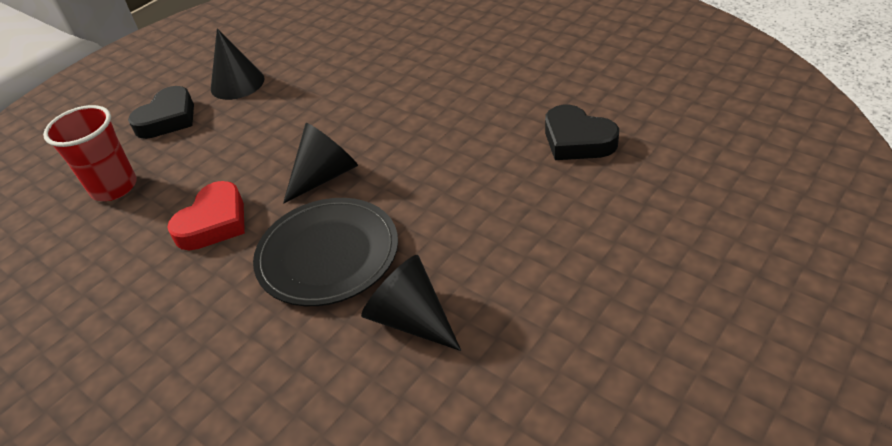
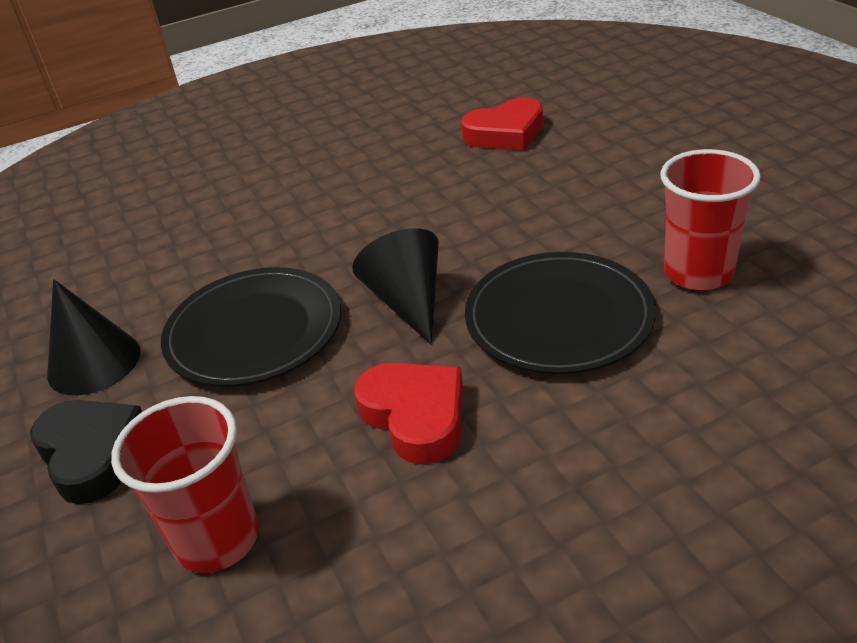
camera: 65 degrees left, 5 degrees down
black cone [361,255,461,351] -> red cup [660,149,761,291]
black heart [545,105,619,160] -> red heart [461,98,543,151]
none -> black plate [161,267,341,387]

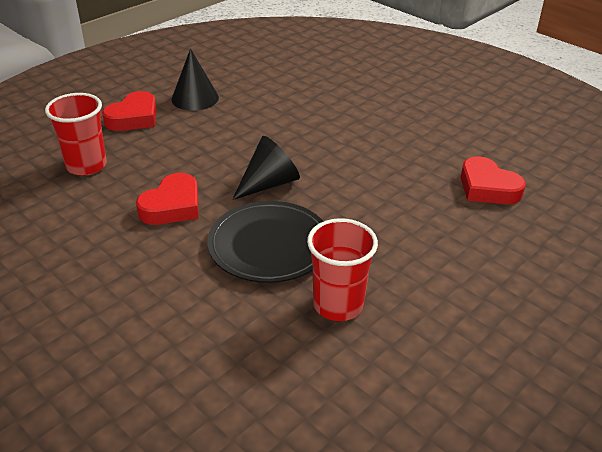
camera: 65 degrees right, 0 degrees up
black heart [30,400,142,504] -> red heart [102,91,157,131]
black plate [161,267,341,387] -> none

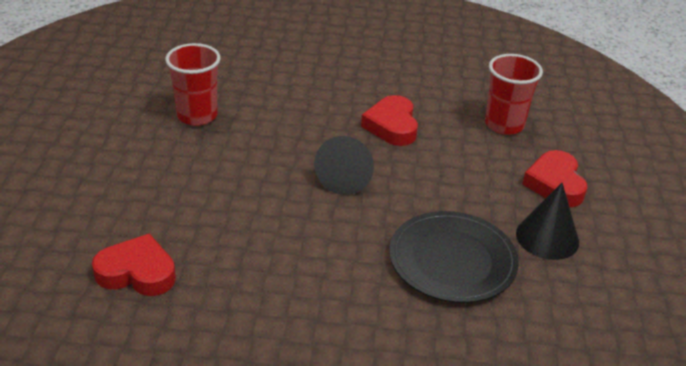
camera: 140 degrees right, 0 degrees up
black plate [207,201,324,283] -> black plate moved to [389,211,519,303]

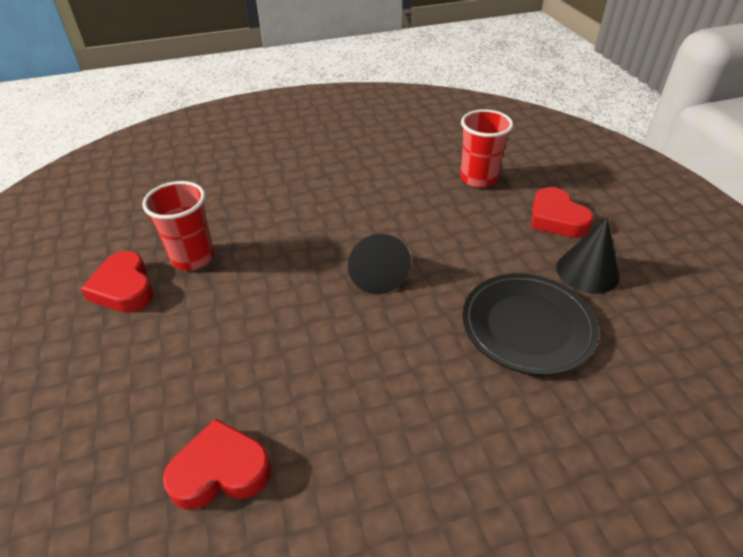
camera: 20 degrees left, 5 degrees up
red heart [361,95,418,146] -> red heart moved to [81,251,154,313]

